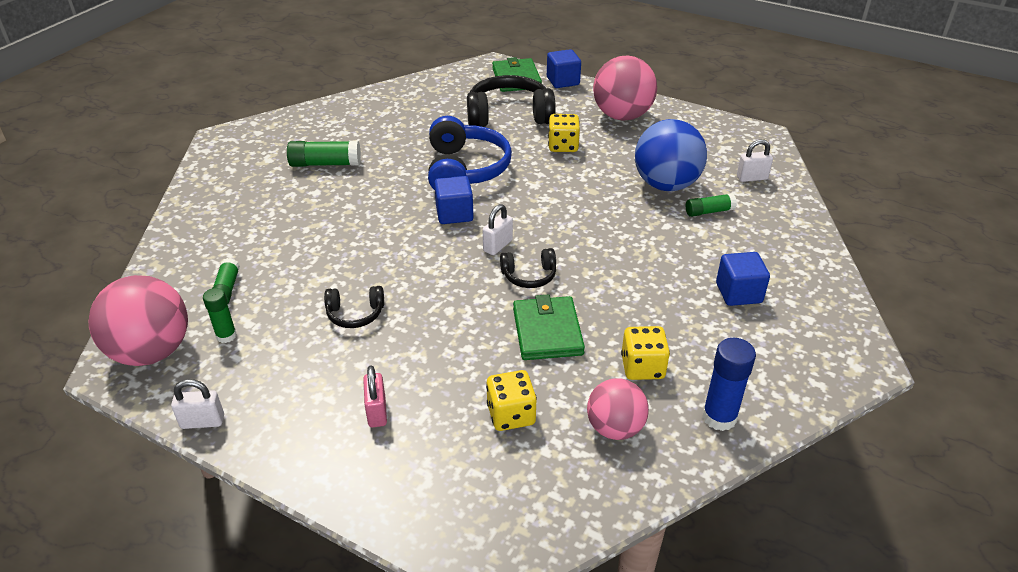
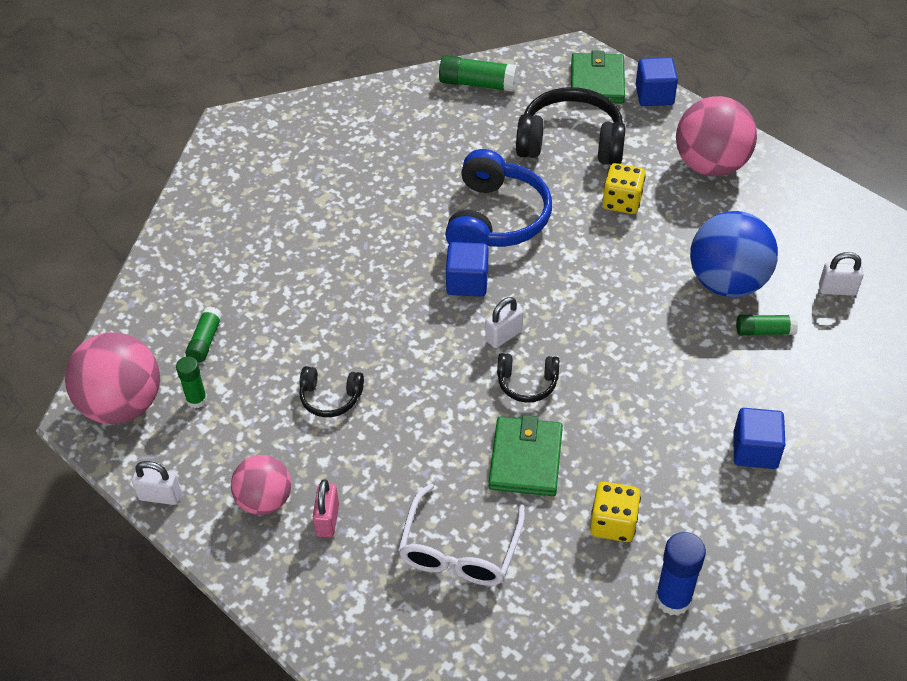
camera: 15 degrees right, 10 degrees up
green glue stick [287,141,361,167] -> green glue stick moved to [439,55,518,92]
yellow dice [486,370,537,431] -> white glasses [398,483,525,586]
pink ball [587,378,649,440] -> pink ball moved to [231,455,291,515]

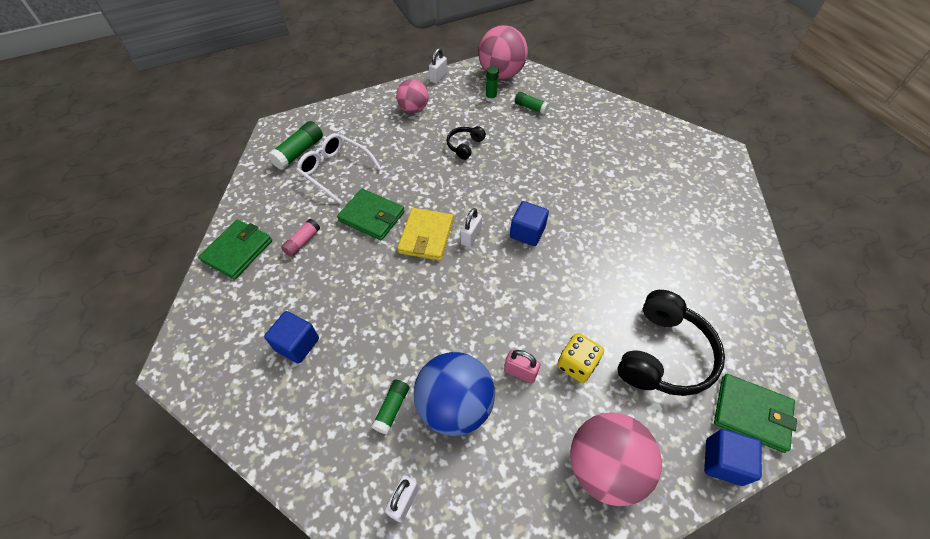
camera: 110 degrees right, 5 degrees up
pink padlock [313,479,339,538] -> pink padlock moved to [504,350,540,384]
green glue stick [439,55,518,92] -> green glue stick moved to [268,121,323,170]
blue headphones [445,149,552,247] -> none
white padlock [486,297,523,348] -> white padlock turned 45 degrees clockwise [460,208,482,248]
black headphones [497,353,559,403] -> yellow wallet [397,208,454,261]
yellow dice [590,482,641,542] -> pink glue stick [281,219,320,257]
blue glue stick [655,532,706,616] -> green wallet [198,220,272,280]

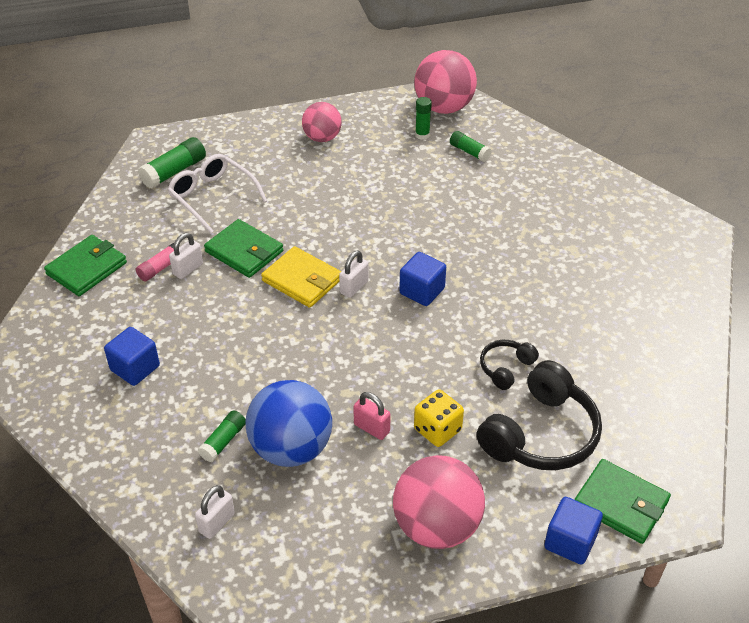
camera: 10 degrees right, 10 degrees down
yellow wallet [397,208,454,261] -> yellow wallet turned 75 degrees counterclockwise [261,246,341,308]
white padlock [429,48,447,84] -> white padlock moved to [169,233,203,279]
black headphones [447,126,486,160] -> black headphones moved to [480,340,539,390]

